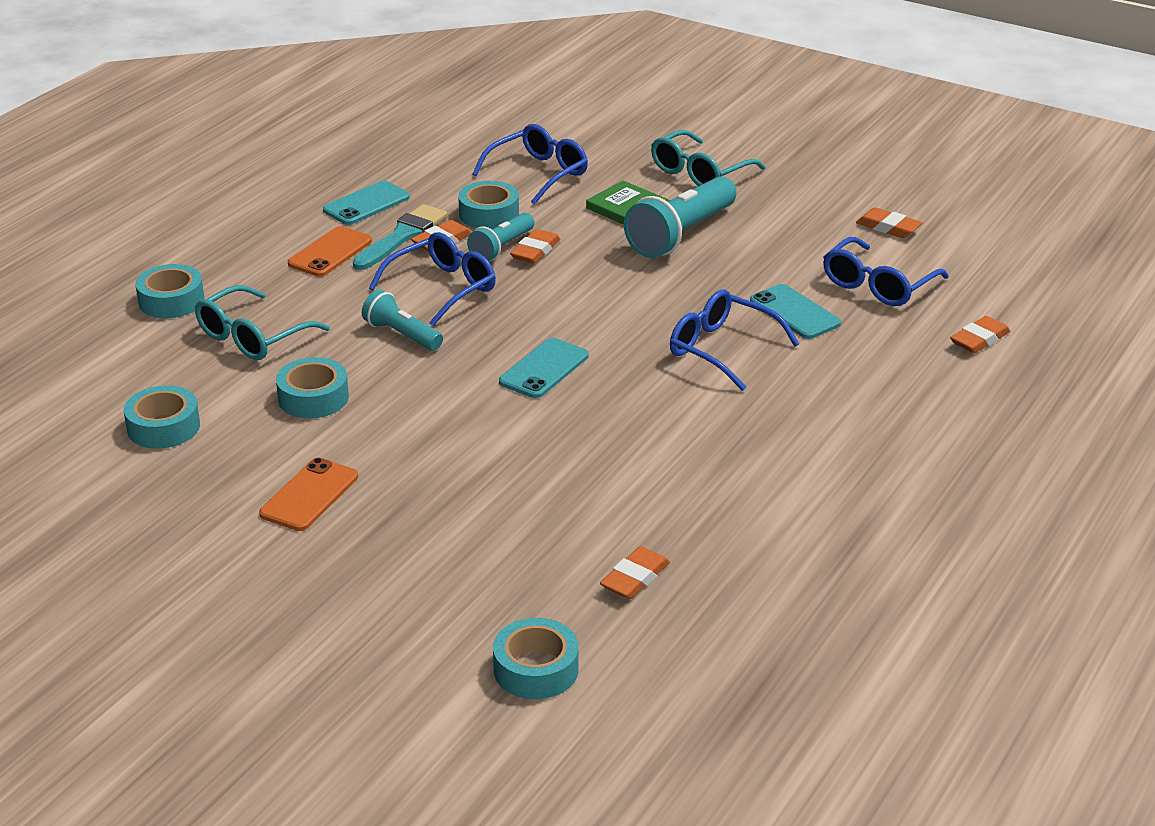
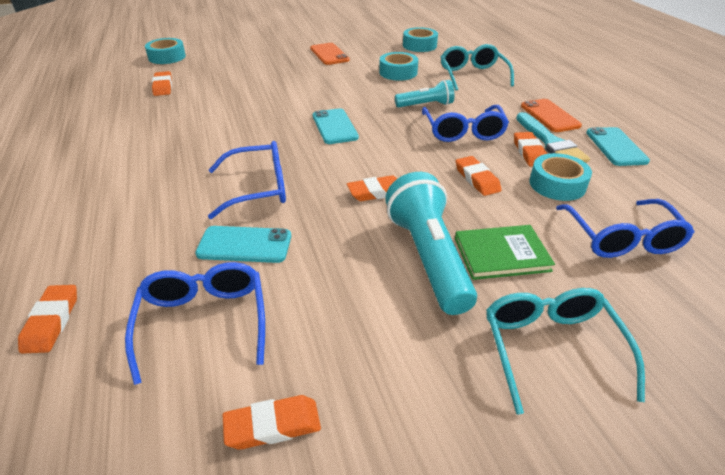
camera: 130 degrees right, 5 degrees up
turquoise tape [136,264,204,318] -> none
turquoise flashlight [467,213,534,261] -> none
none -> orange eraser [347,175,397,201]

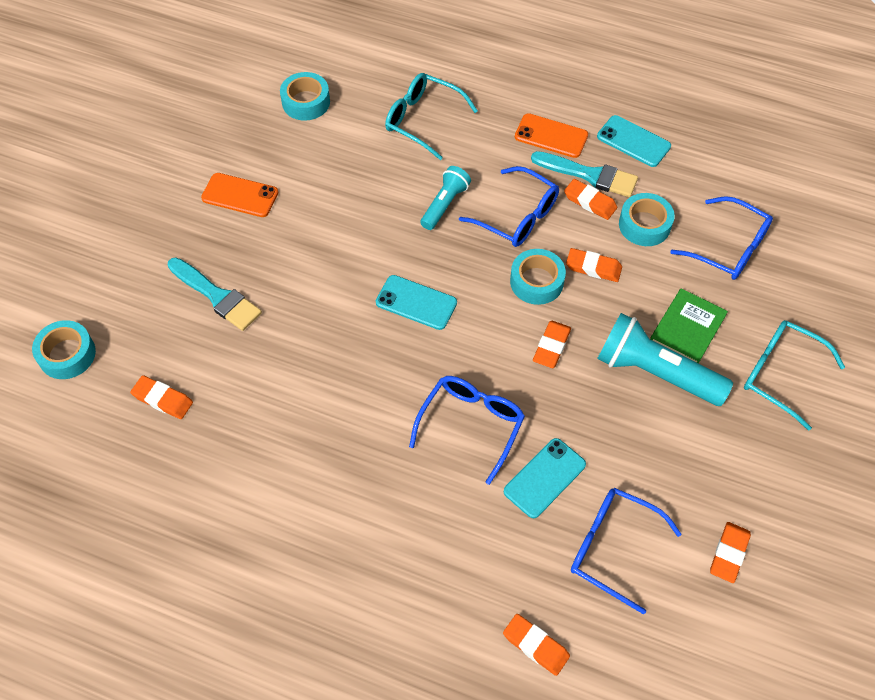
camera: 50 degrees left, 20 degrees up
turquoise tape [379,52,418,81] -> turquoise tape moved to [510,249,566,305]
none -> turquoise brush [168,258,262,331]

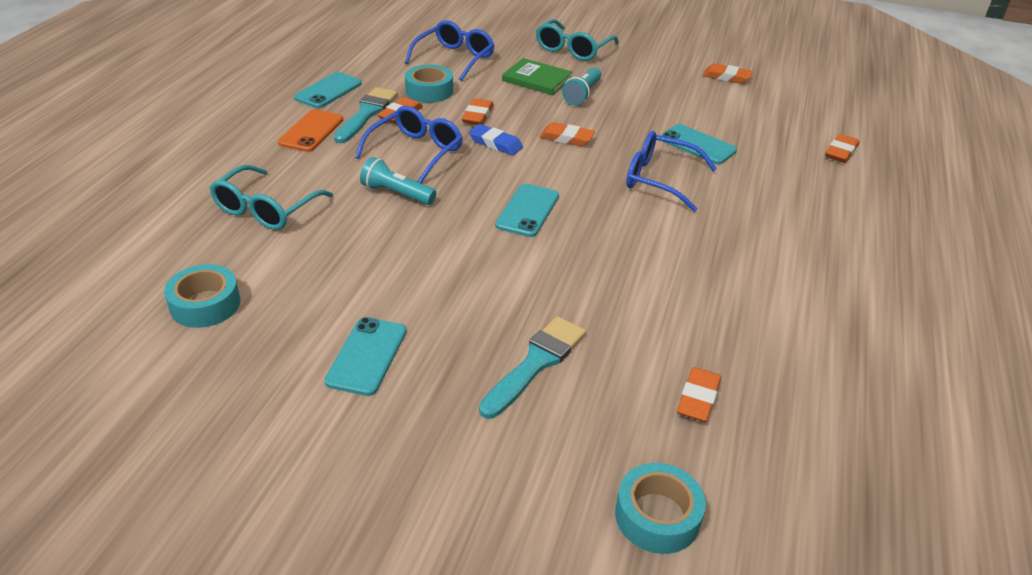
camera: 95 degrees left, 20 degrees down
orange phone [201,173,278,217] -> turquoise phone [324,317,407,396]
turquoise tape [510,249,566,305] -> blue eraser [469,124,523,155]
blue glasses [571,488,681,614] -> none
turquoise flashlight [597,313,733,406] -> turquoise flashlight [562,67,601,105], size x0.58

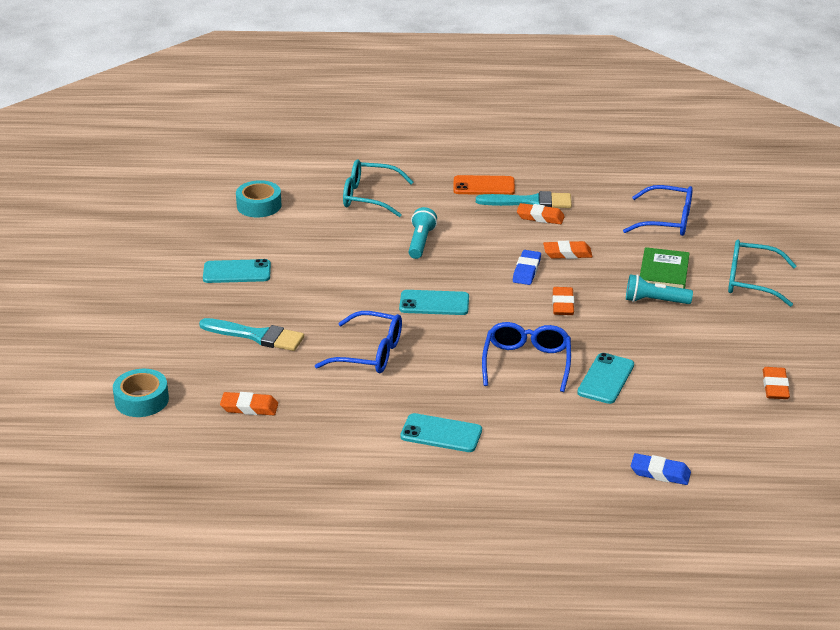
camera: 75 degrees right, 5 degrees down
turquoise phone [294,72,362,108] -> turquoise phone moved to [400,413,482,452]
blue glasses [355,106,463,183] -> blue glasses moved to [315,311,402,373]
turquoise tape [405,65,453,103] -> none
orange eraser [825,134,859,163] -> blue eraser [631,453,691,485]

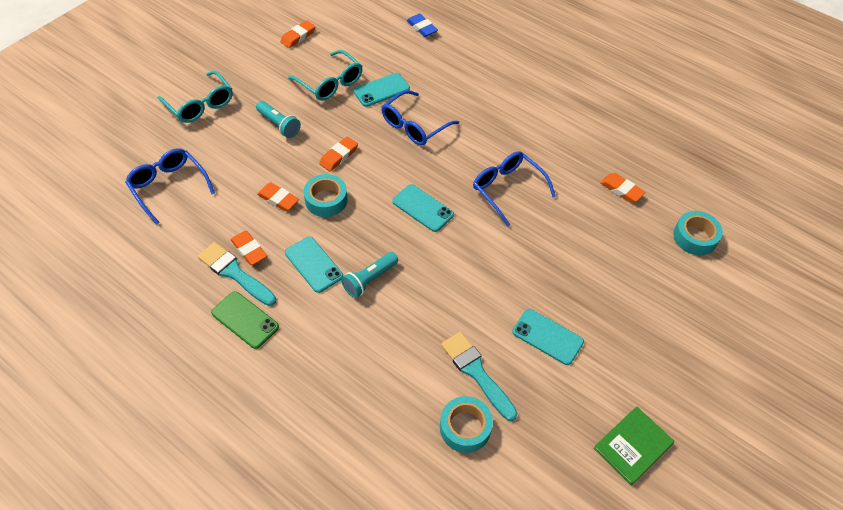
camera: 145 degrees left, 20 degrees up
turquoise brush [199,318,304,351] -> turquoise brush moved to [441,332,517,421]
turquoise glasses [343,159,413,217] -> turquoise glasses moved to [288,50,362,101]
turquoise phone [400,413,482,452] -> turquoise phone moved to [285,237,343,293]
orange phone [453,175,515,195] -> green phone [211,291,279,349]
blue eraser [513,250,541,285] -> turquoise tape [304,174,348,217]
green book [640,247,690,289] -> green book moved to [593,406,674,485]

